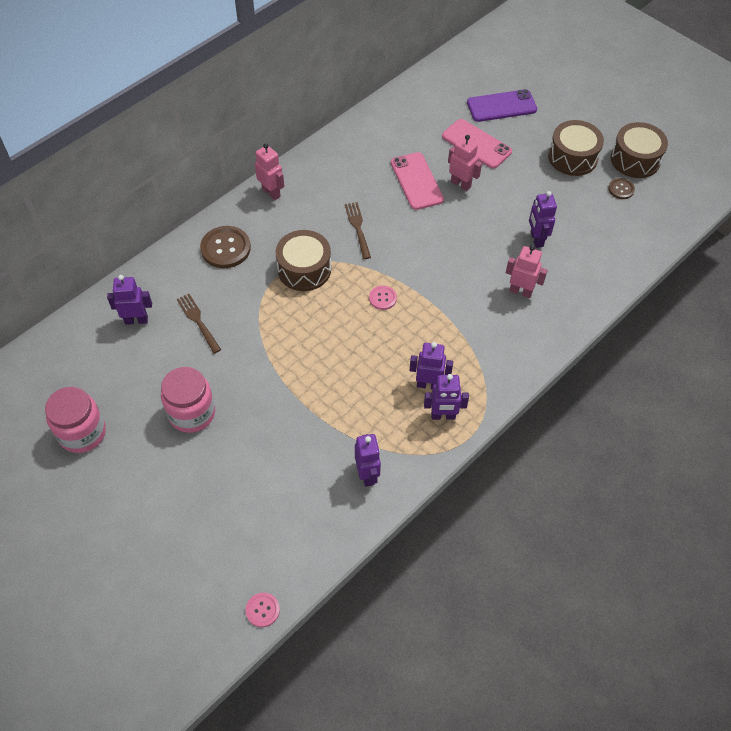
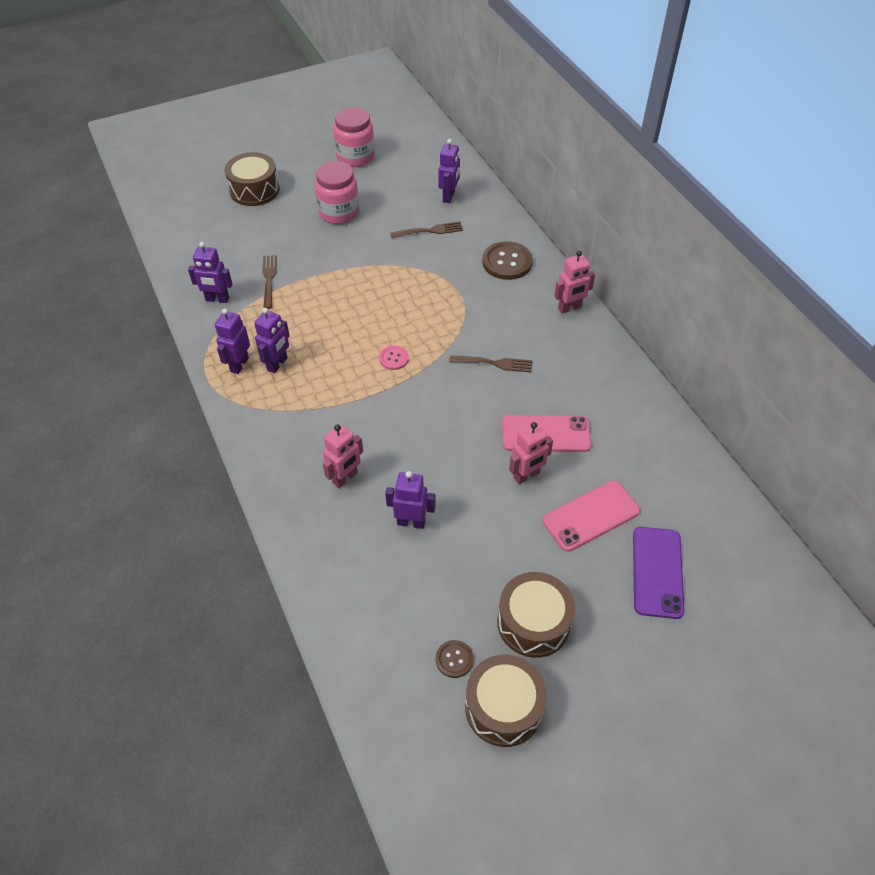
camera: 110 degrees right, 5 degrees down
pink button [245,593,280,627] -> none
brown drum [276,230,331,291] -> brown drum moved to [225,152,280,206]
none -> brown fork [262,255,277,309]

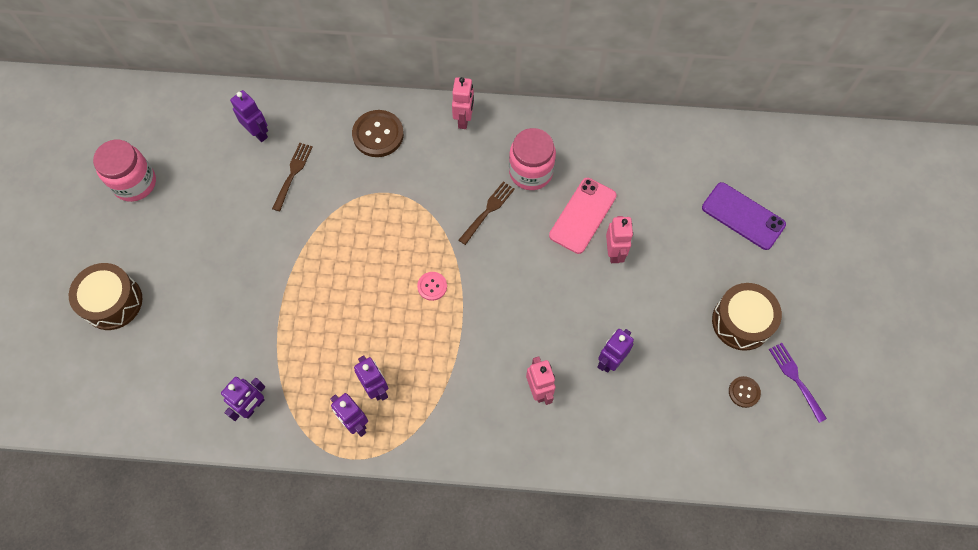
camera: 60 degrees left, 15 degrees up
brown fork [262,255,277,309] -> none
pink jar [315,161,359,224] -> pink jar moved to [509,128,556,190]
brown drum [465,655,547,747] -> purple fork [769,343,827,423]
pink phone [542,481,640,552] -> none

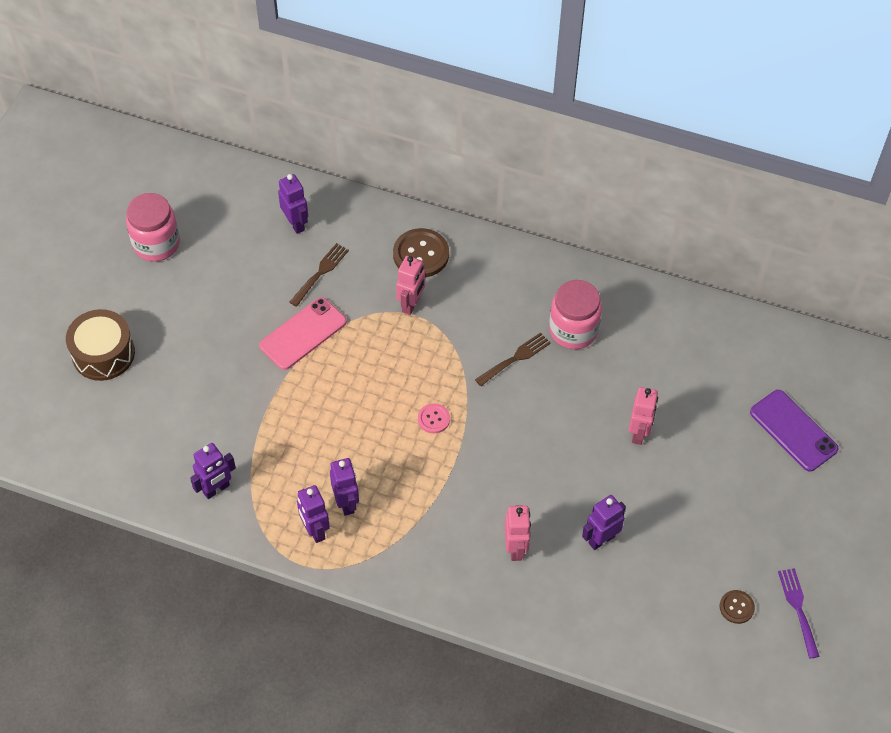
camera: 15 degrees right, 10 degrees down
pink robot [452,77,474,129] -> pink robot moved to [396,256,425,315]
pink phone [549,178,617,254] -> pink phone moved to [259,297,347,370]
brown drum [712,283,782,351] -> none

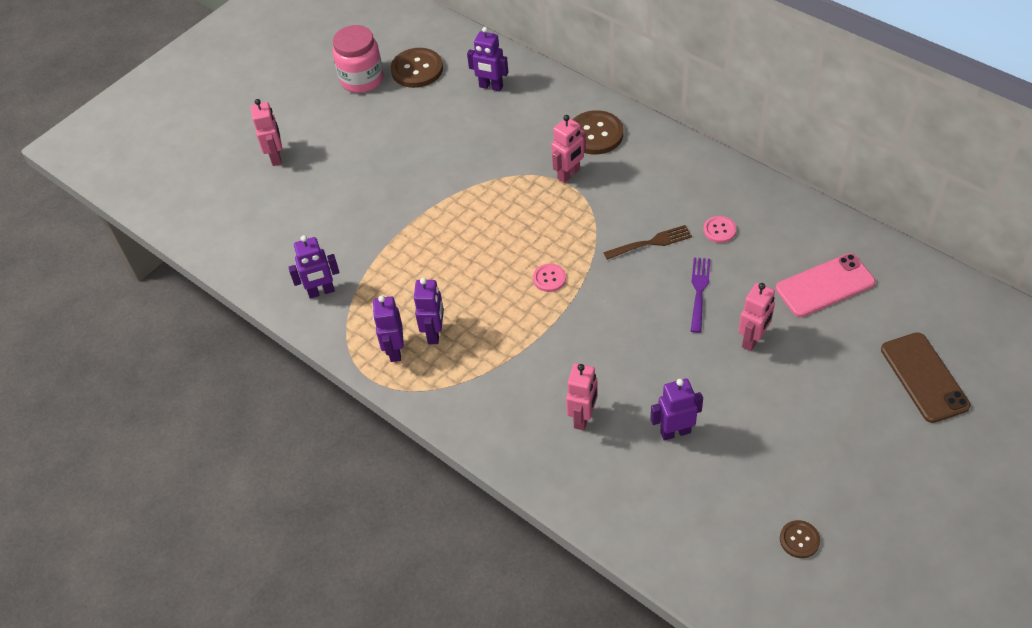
camera: 25 degrees right, 5 degrees down
brown drum [66,309,135,381] -> pink robot [251,99,282,166]
pink phone [259,297,347,370] -> pink phone moved to [776,253,876,317]
purple robot [278,174,308,234] -> purple robot turned 120 degrees clockwise [467,27,508,92]
brown fork [289,243,349,307] -> none
pink jar [549,280,602,349] -> pink button [703,216,736,243]
purple phone [750,390,839,472] -> brown phone [881,332,971,423]
purple fork [778,568,820,659] -> purple fork moved to [691,258,710,333]
none -> brown button [391,48,443,88]

